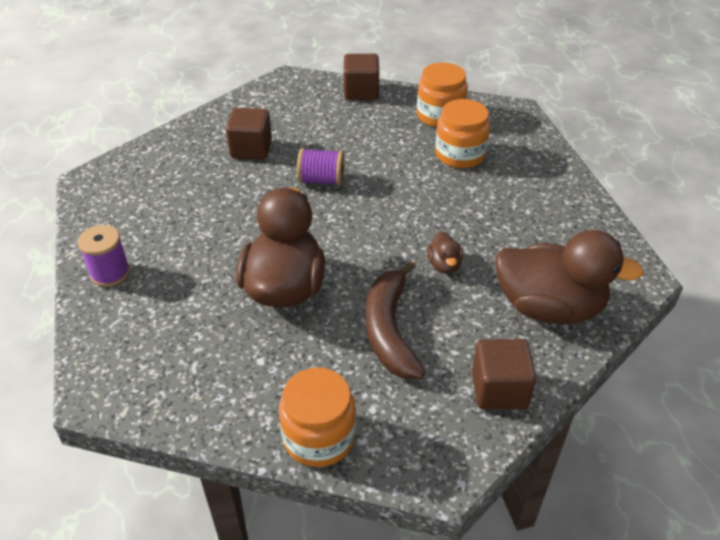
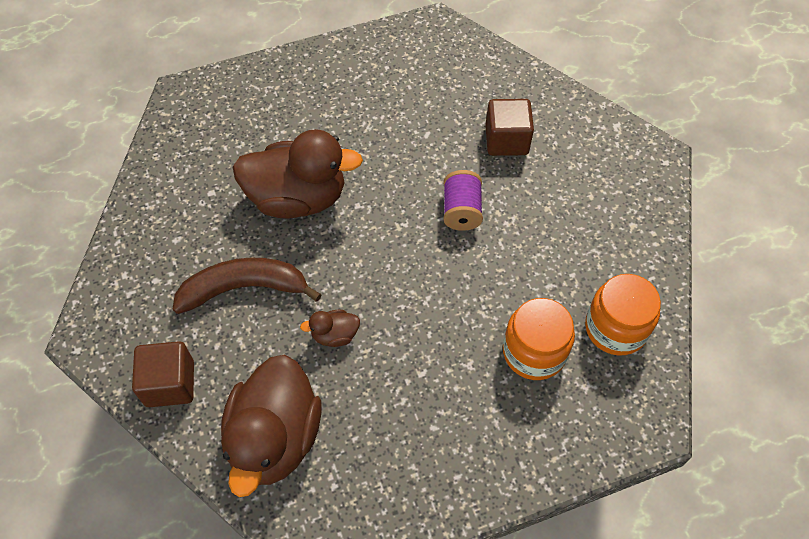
camera: 85 degrees right, 15 degrees up
purple spool [78,225,130,287] -> none
orange jar [279,368,356,467] -> none
brown cube [344,54,379,100] -> none

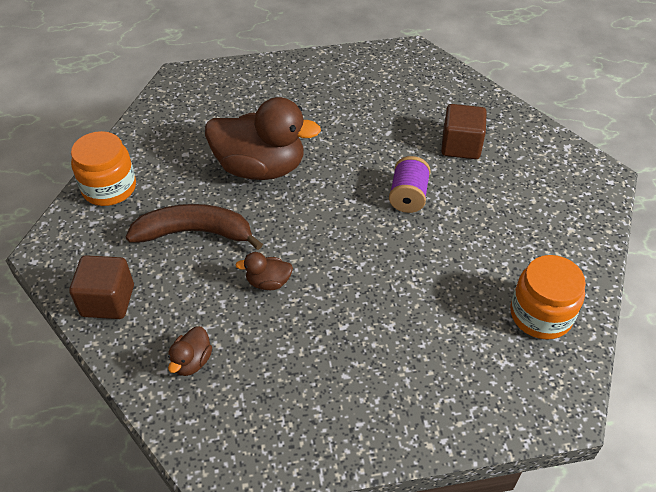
camera: 10 degrees right, 10 degrees down
brown duck [221,355,322,497] -> brown duck [168,326,212,376], size x0.43
orange jar [503,298,575,380] -> orange jar moved to [71,131,136,206]

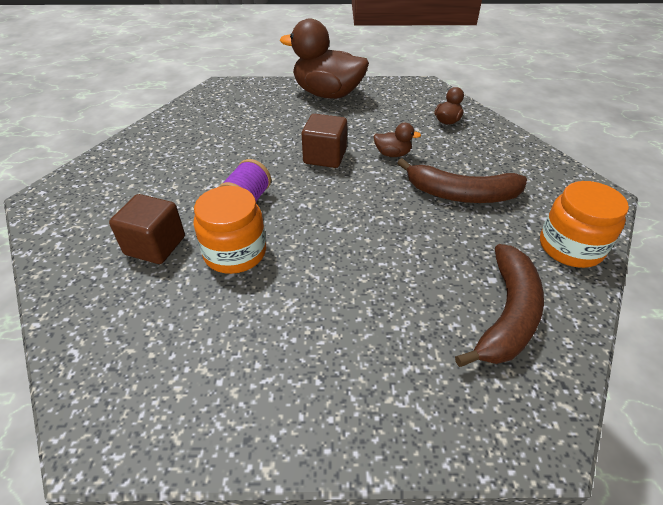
camera: 170 degrees left, 5 degrees down
brown cube [69,255,134,319] -> brown cube moved to [302,114,347,168]
brown duck [205,97,321,180] -> brown duck moved to [280,19,369,99]
orange jar [511,255,586,340] -> orange jar moved to [194,186,266,274]
none -> brown banana [455,244,544,367]

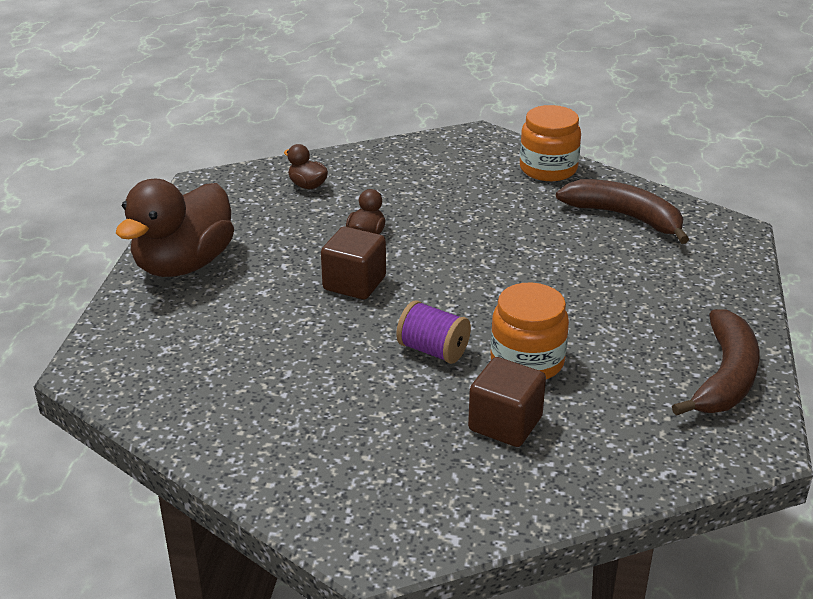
camera: 80 degrees left, 10 degrees down
brown banana [397,158,527,203] -> brown banana moved to [672,309,760,416]

